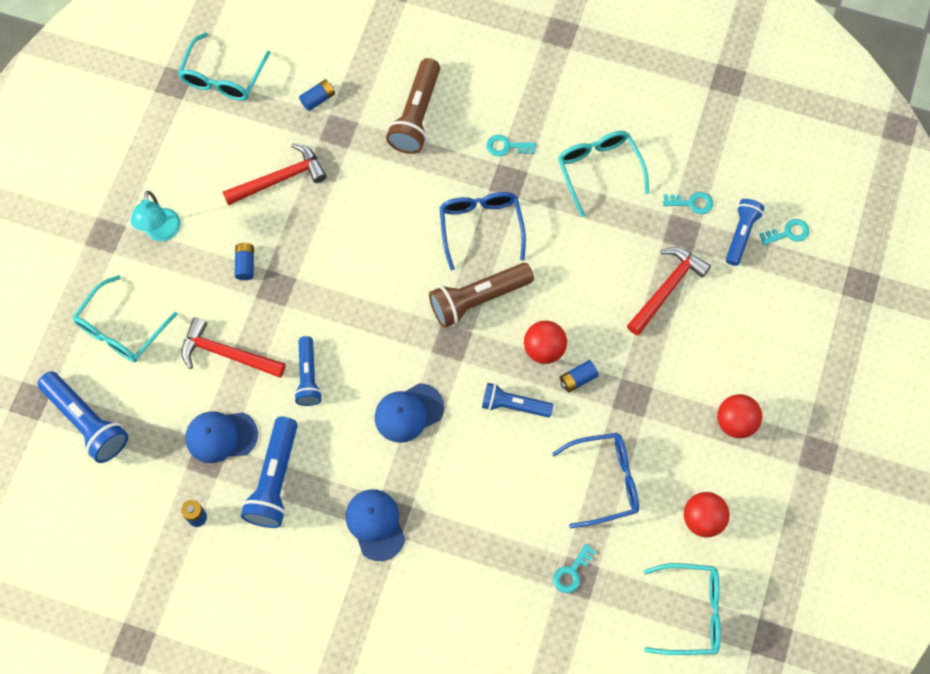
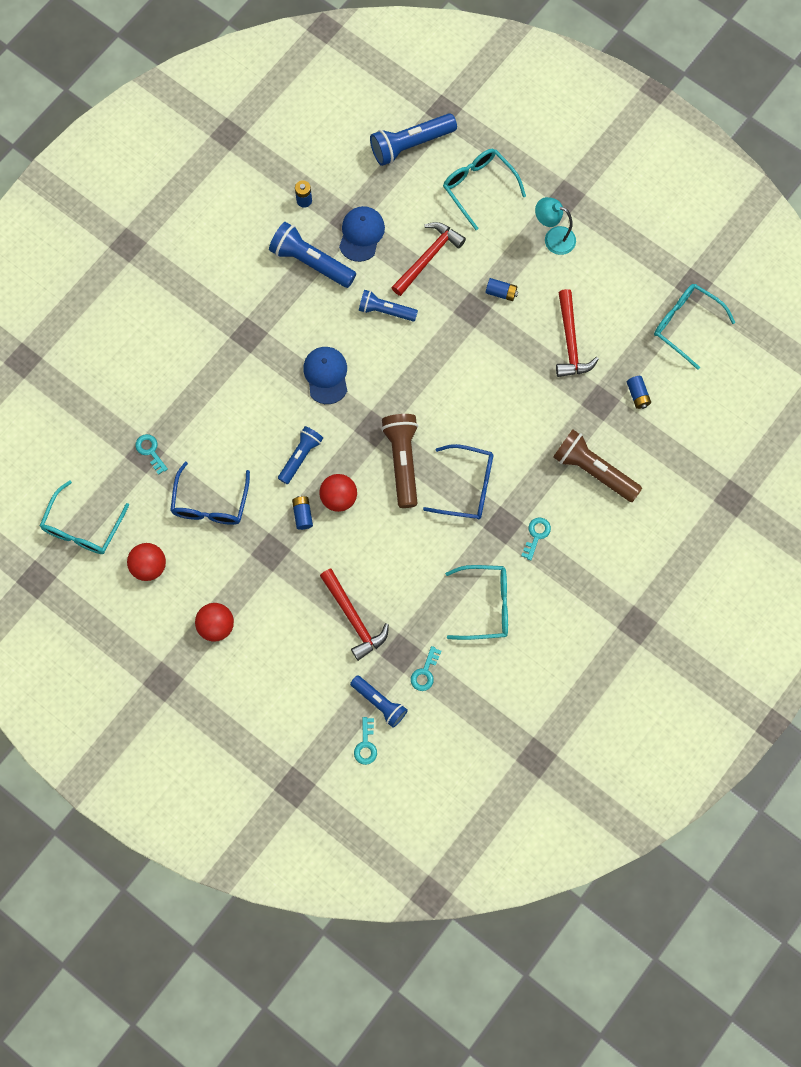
camera: 110 degrees right, 5 degrees up
blue cap [346,489,406,561] -> none

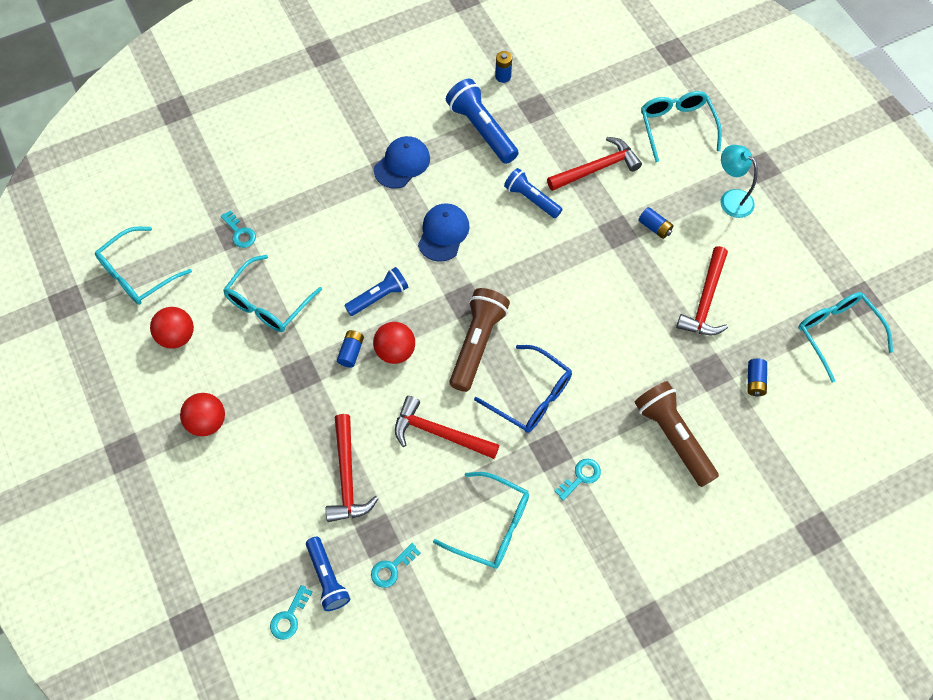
camera: 25 degrees right, 10 degrees down
turquoise key [135,434,168,475] -> turquoise key turned 150 degrees clockwise [221,210,256,248]
blue glasses [170,462,250,525] -> turquoise glasses [223,255,322,332]
blue cap [339,206,385,262] -> blue cap moved to [374,136,430,189]
blue flashlight [370,113,457,166] -> none
none -> red hammer [395,396,500,459]

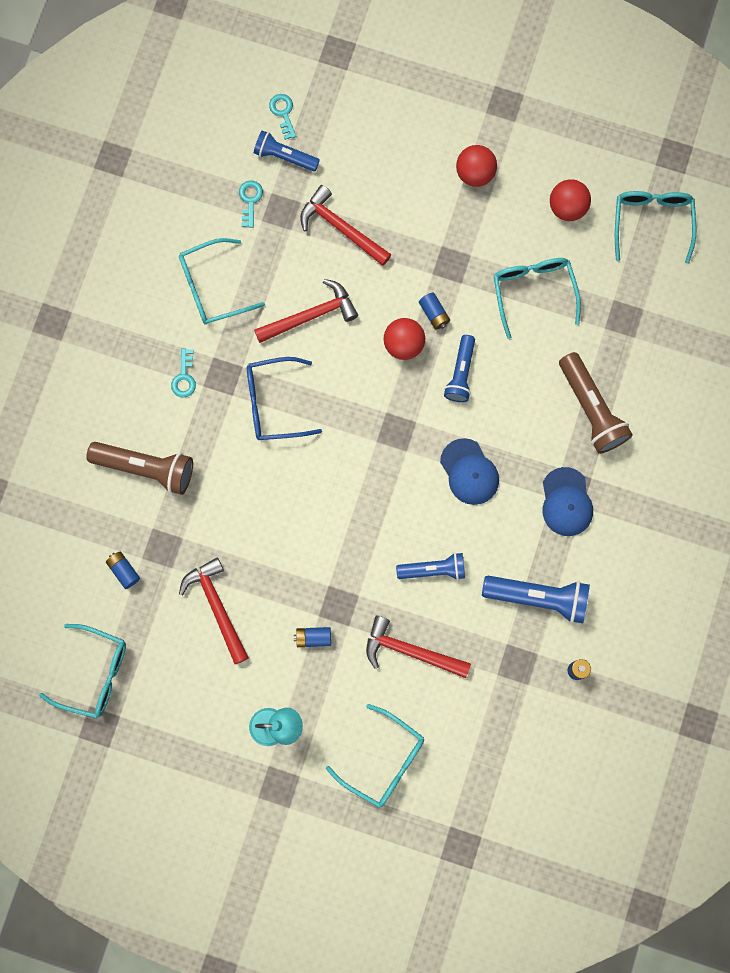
camera: 135 degrees right, 15 degrees up
turquoise key [221,210,256,248] -> none
brown flashlight [449,288,510,392] -> brown flashlight moved to [559,352,633,454]
red hammer [547,137,642,191] -> red hammer turned 90 degrees clockwise [366,616,471,678]

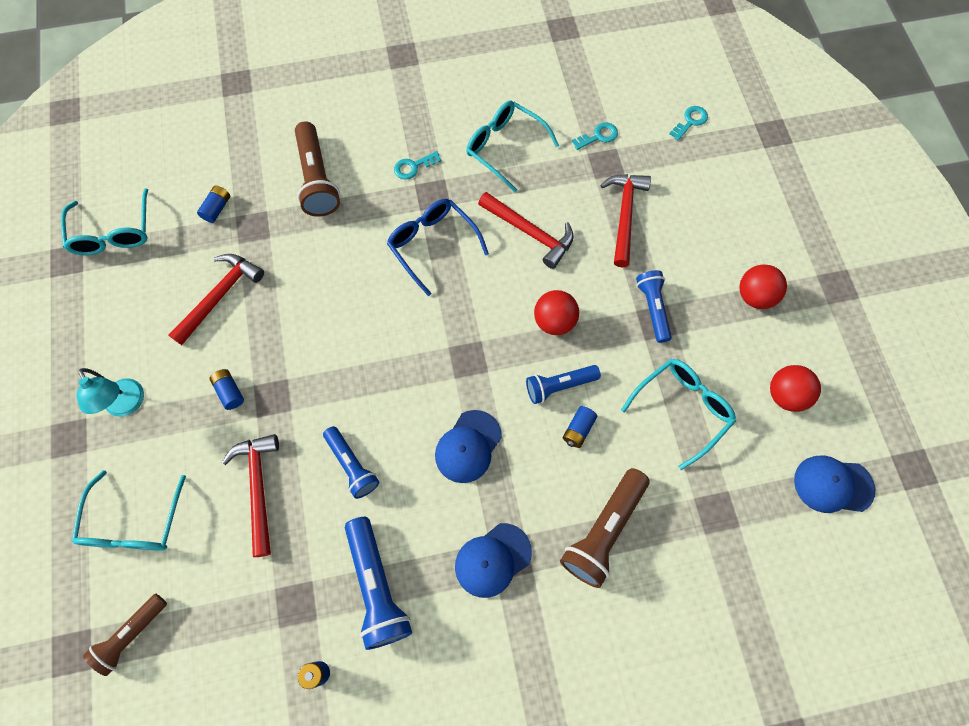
camera: 60 degrees right, 10 degrees down
blue flashlight [254,130,320,172] -> blue flashlight moved to [636,270,672,343]
blue battery [419,292,450,330] -> blue battery moved to [563,406,598,448]
turquoise glasses [615,191,696,263] -> blue cap [794,455,875,513]
none -> brown flashlight [83,594,167,676]

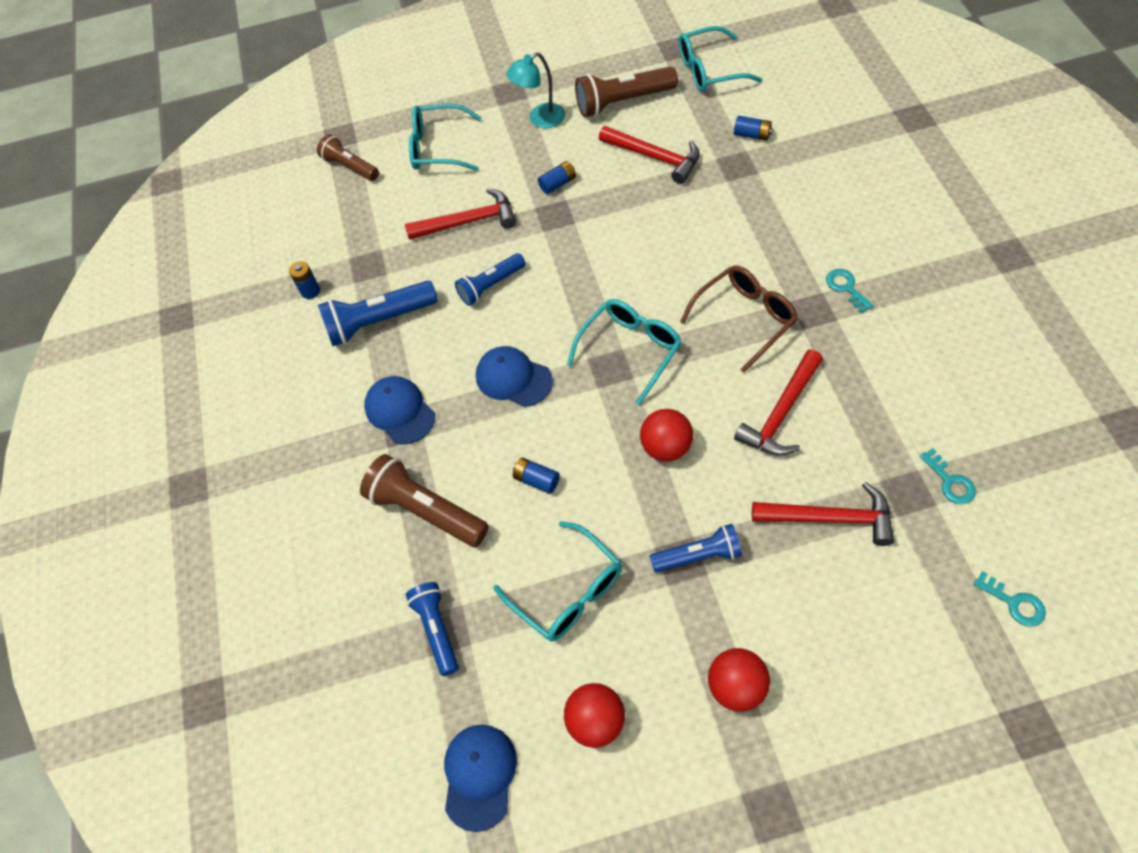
camera: 95 degrees right, 10 degrees down
brown flashlight [295,121,340,217] -> brown flashlight moved to [575,66,678,117]
blue glasses [387,199,489,296] -> brown glasses [680,265,798,373]
turquoise glasses [466,101,559,192] -> turquoise glasses moved to [567,299,682,405]
blue flashlight [526,365,601,404] -> blue flashlight moved to [406,582,459,676]

